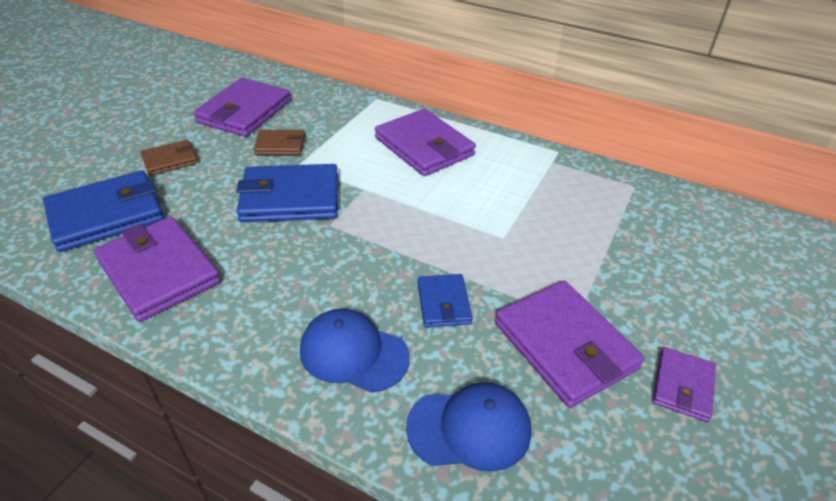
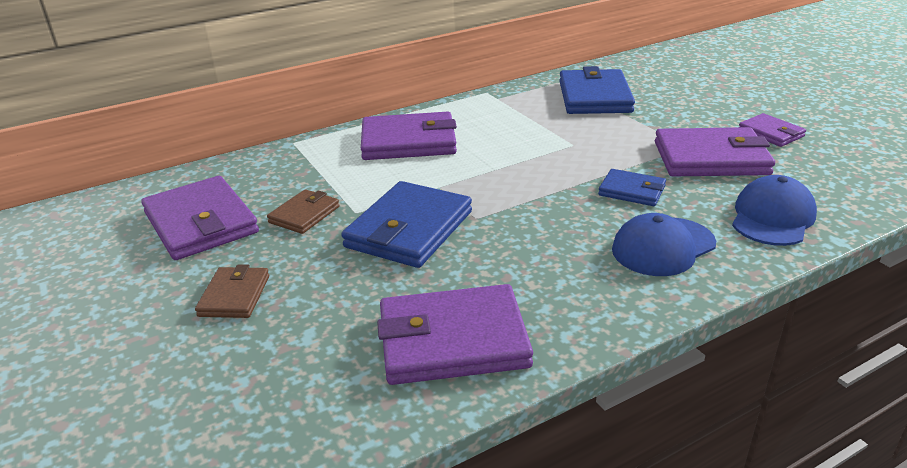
camera: 55 degrees left, 10 degrees down
blue wallet [43,170,164,252] -> blue wallet moved to [559,66,635,114]

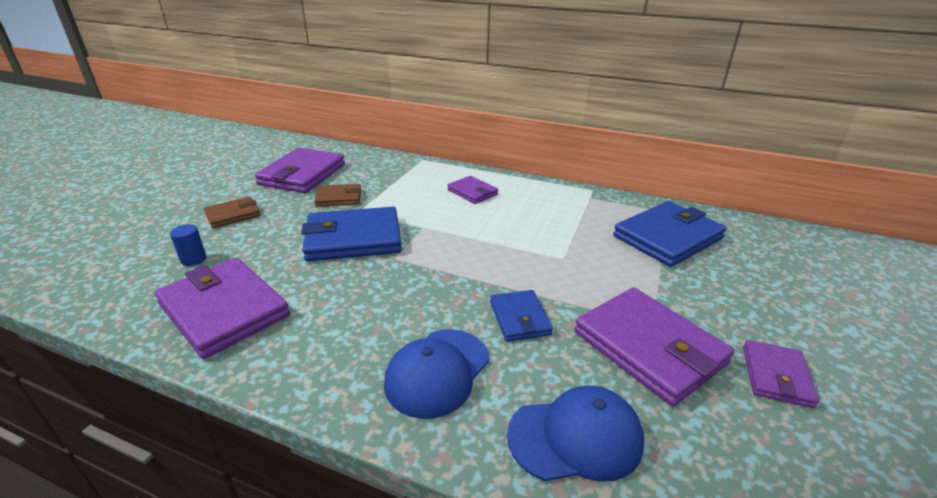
camera: 50 degrees right, 0 degrees up
purple wallet [361,112,457,160] -> purple wallet [447,176,498,204], size x0.54
blue cap [612,213,716,276] -> blue cap turned 75 degrees counterclockwise [384,329,489,419]
none -> blue cylinder [170,224,207,266]

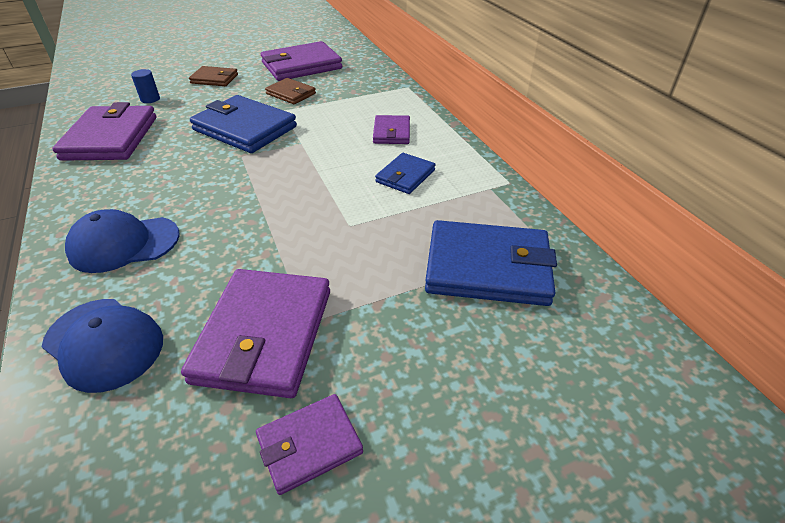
camera: 45 degrees right, 10 degrees up
blue wallet [490,290,553,341] -> blue wallet moved to [375,153,436,194]

